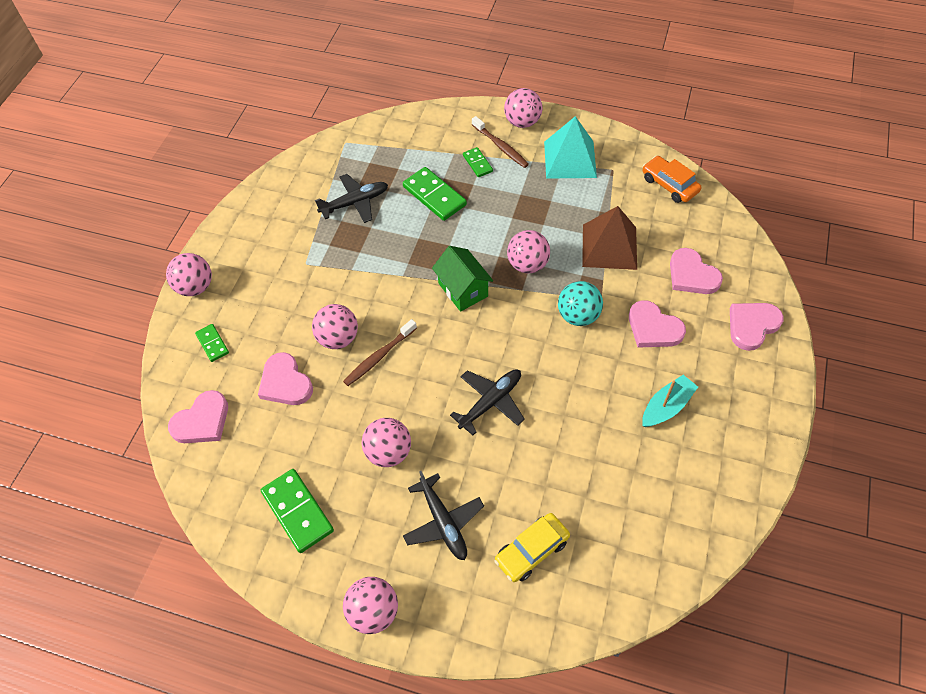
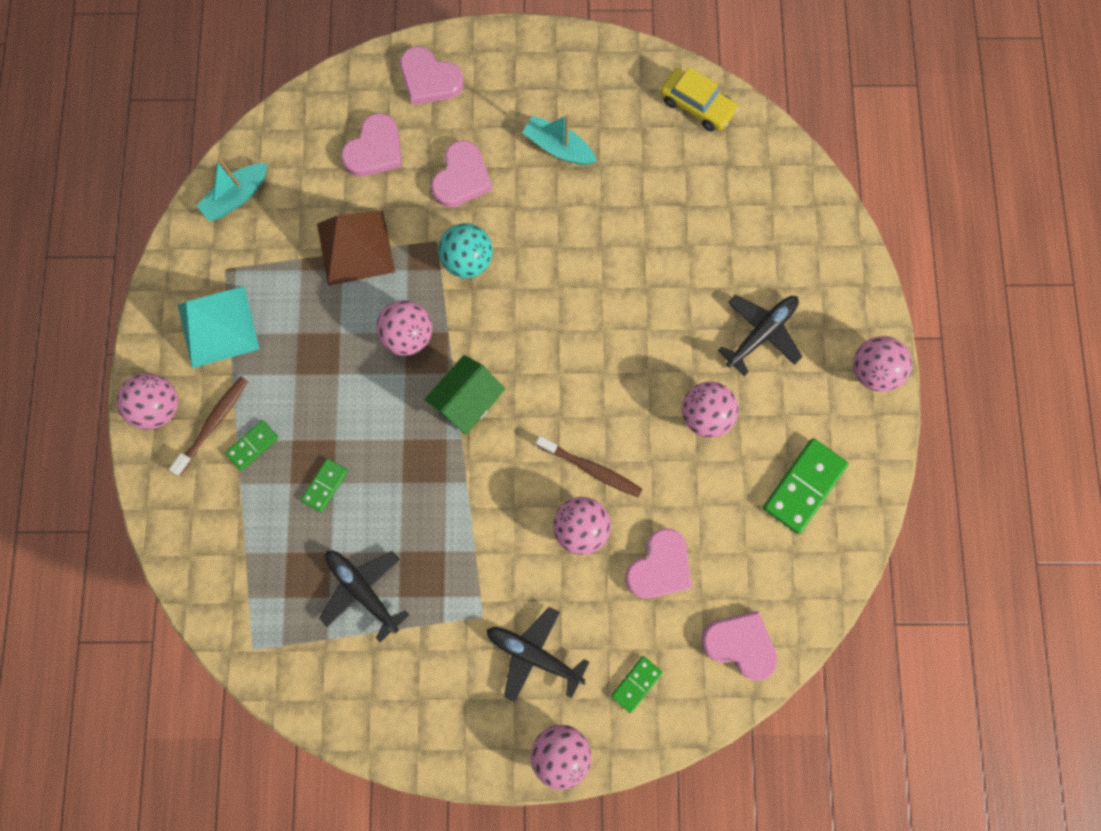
camera: 110 degrees left, 20 degrees up
green domino [403,167,467,221] -> green domino [301,458,348,512], size x0.56
black plane [450,369,525,435] -> black plane moved to [487,607,589,702]
yellow car [494,513,570,582] -> yellow car moved to [660,67,739,132]
orange car [643,156,701,203] -> turquoise boat [196,157,267,221]

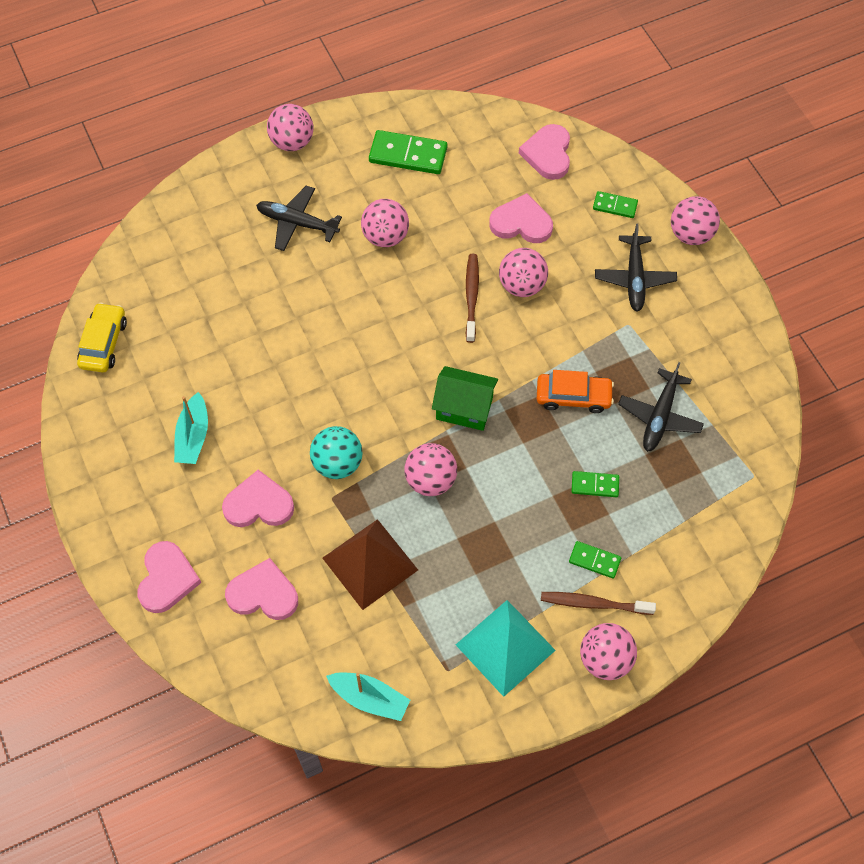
camera: 115 degrees left, 15 degrees down
none -> orange car [537,370,614,413]

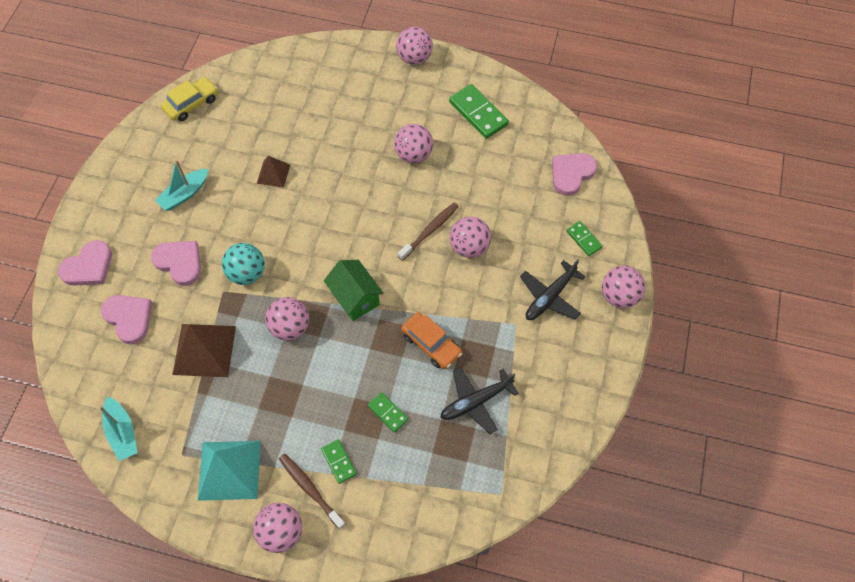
camera: 40 degrees right, 0 degrees up
black plane [256,186,342,251] -> none
pink heart [489,193,553,243] -> none
none -> brown pyramid [257,156,290,188]

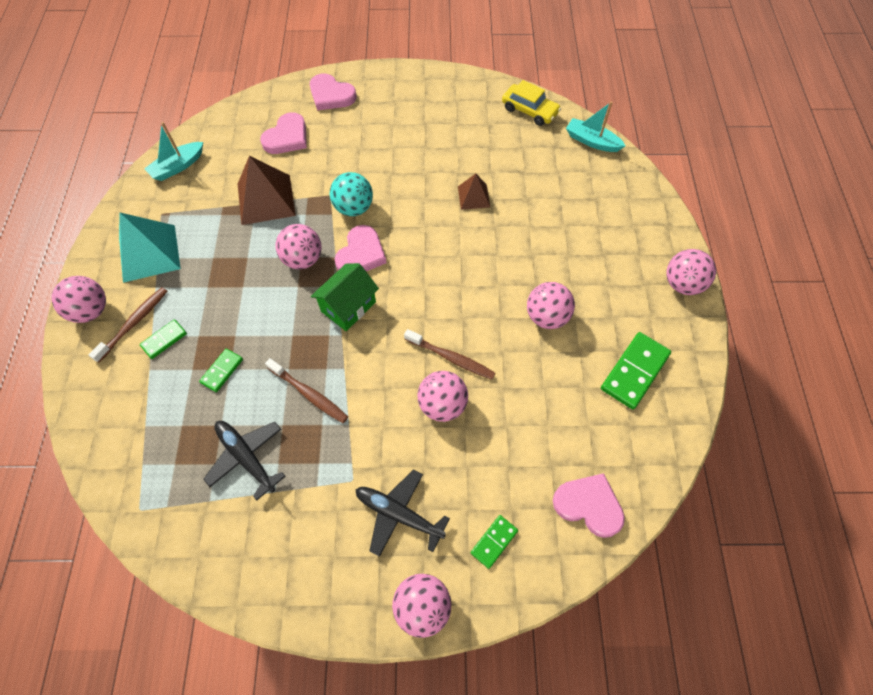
camera: 75 degrees right, 0 degrees up
pink heart [151,241,201,286] -> pink heart moved to [335,225,387,271]
turquoise boat [155,160,208,211] -> turquoise boat moved to [566,102,626,152]
orange car [401,312,462,369] -> brown toothbrush [265,358,348,423]

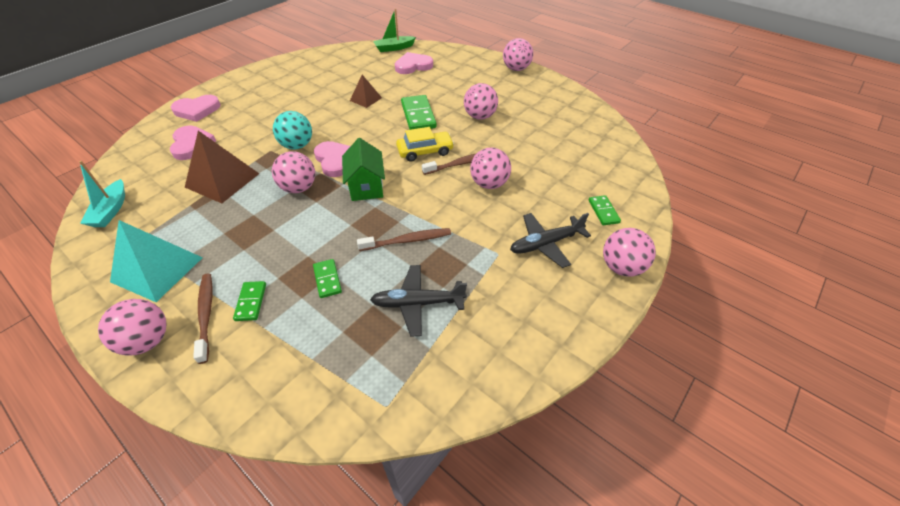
camera: 50 degrees left, 15 degrees down
yellow car [502,80,561,126] -> yellow car moved to [396,127,454,162]
pink heart [553,473,625,538] -> pink heart moved to [395,52,433,74]
turquoise boat [566,102,626,152] -> green boat [373,9,416,52]
green domino [601,332,671,409] -> green domino moved to [401,95,437,130]

